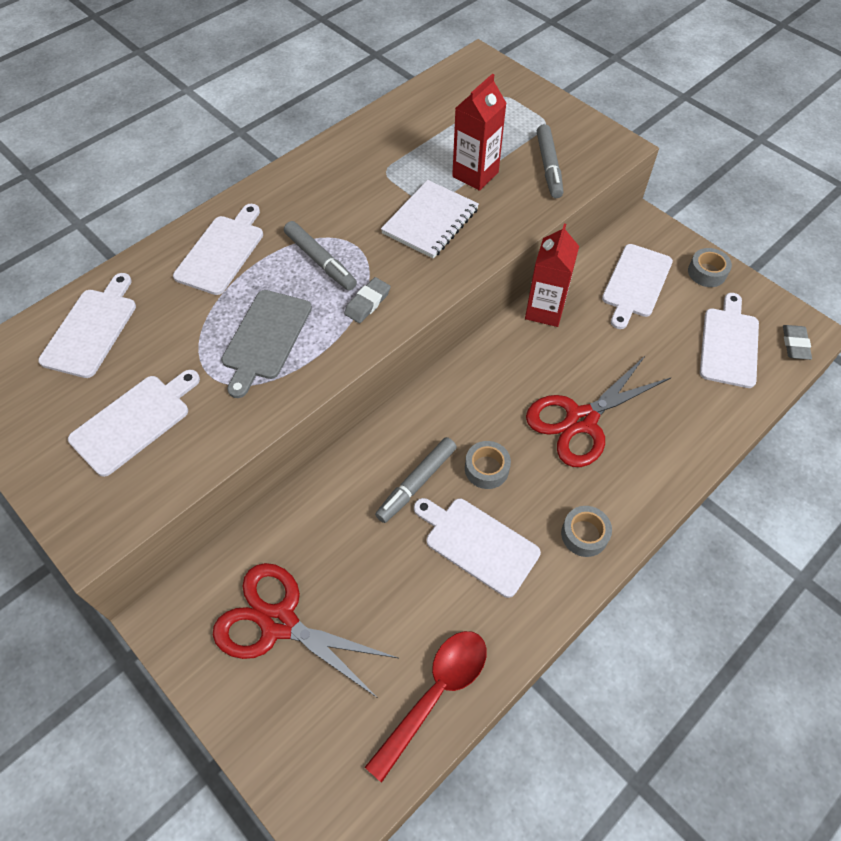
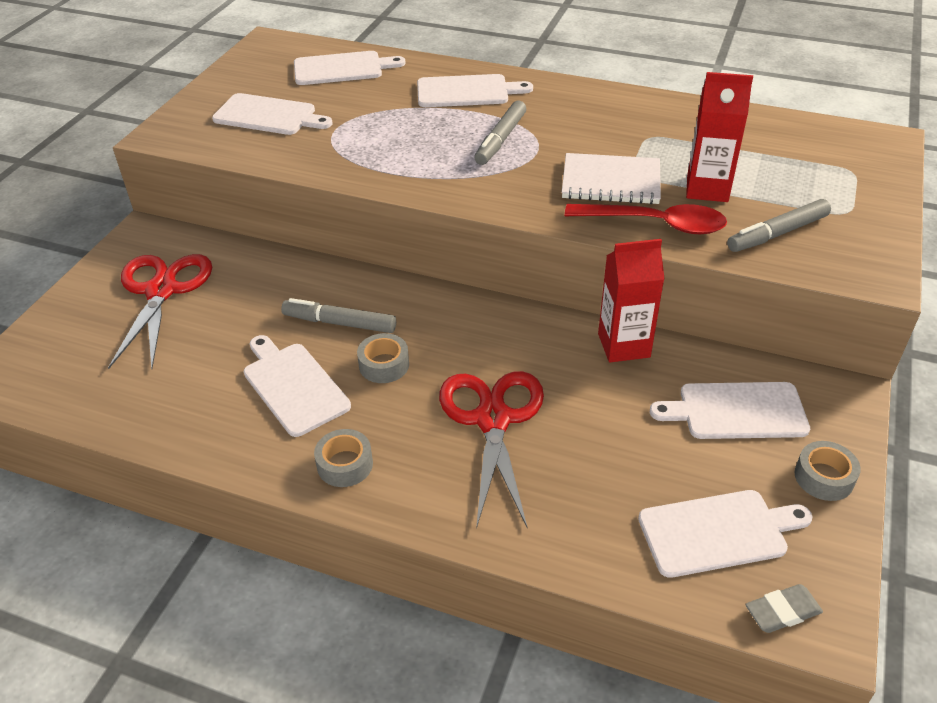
camera: 65 degrees right, 15 degrees down
grey cutting board [222,290,312,398] -> none
grey eraser [344,277,391,323] -> none
red spoon [365,631,487,783] -> red spoon moved to [565,204,727,234]
white cutting board [414,498,541,598] -> white cutting board turned 45 degrees counterclockwise [244,335,351,437]
red scissors [526,355,672,467] -> red scissors turned 60 degrees clockwise [439,371,544,529]

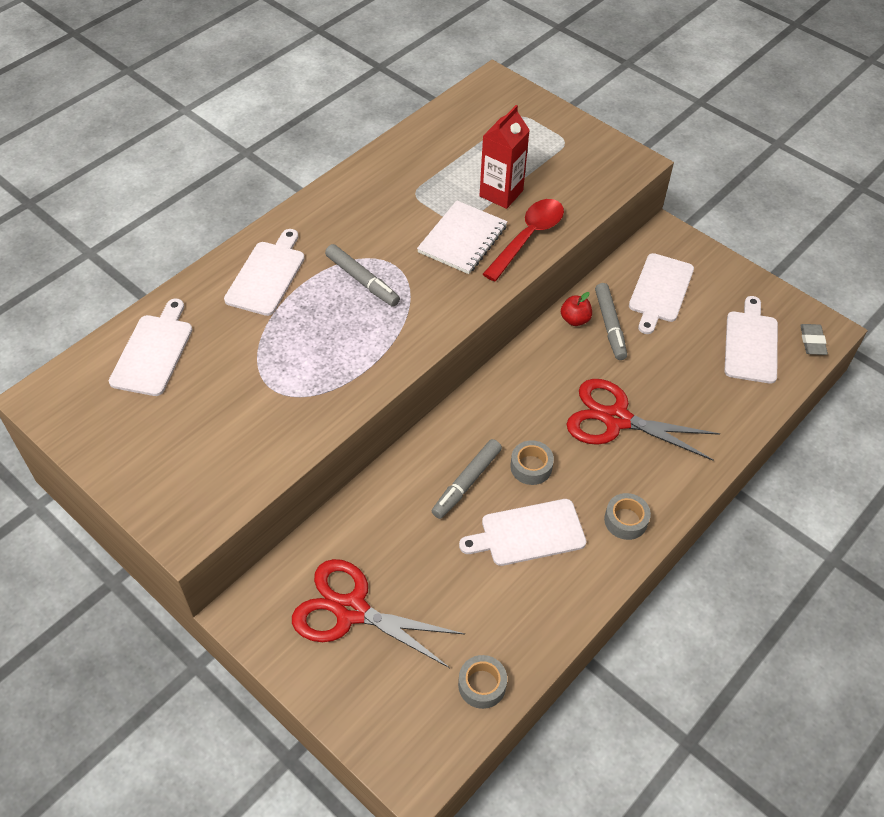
camera: 70 degrees left, 10 degrees up
white cutting board [212,93,333,135] -> none
red carton [598,239,664,362] -> red apple [561,292,592,326]
grey marker [727,199,831,252] -> grey marker moved to [595,283,627,360]
grey tape [794,441,861,501] -> grey tape moved to [458,655,507,709]

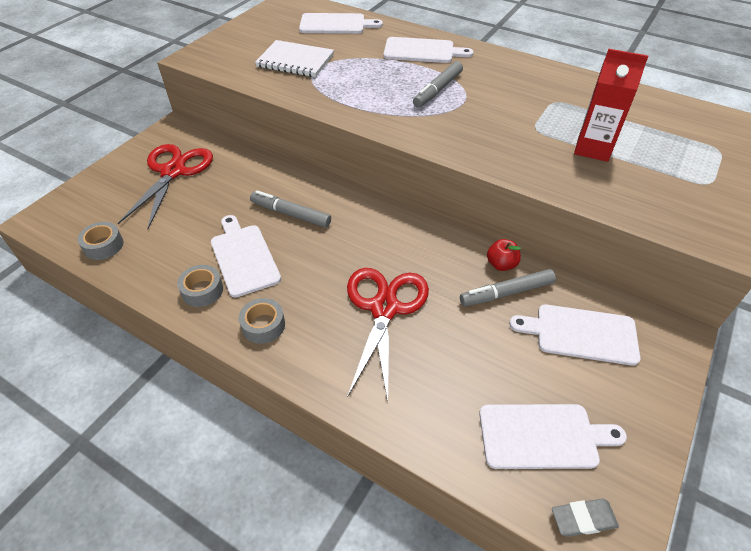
camera: 80 degrees right, 5 degrees down
white notebook [417,200,508,274] -> white notebook moved to [255,40,334,77]
red spoon [483,199,564,281] -> none
grey tape [510,440,554,485] -> grey tape moved to [177,265,223,307]

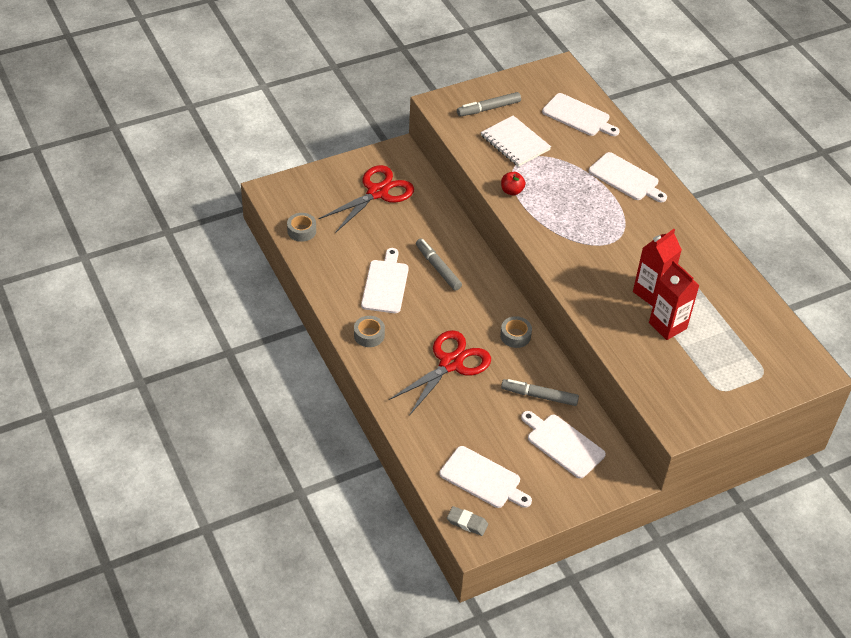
camera: 30 degrees right, 0 degrees up
grey tape [177,265,223,307] -> grey tape moved to [500,316,532,348]
grey marker [413,61,463,107] -> grey marker moved to [457,92,521,116]
red apple [487,239,521,271] -> red apple moved to [501,172,526,195]
none -> red carton [633,229,682,306]

